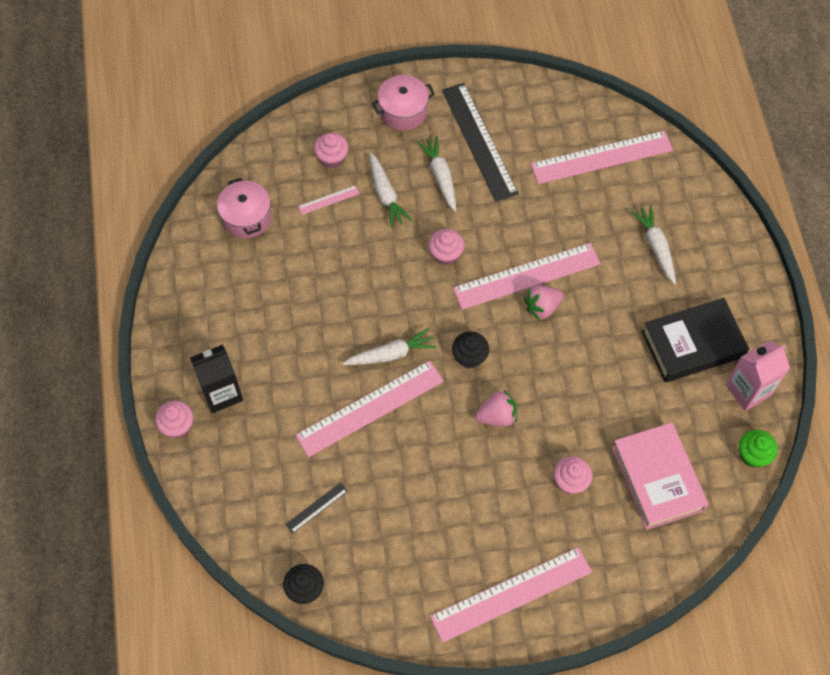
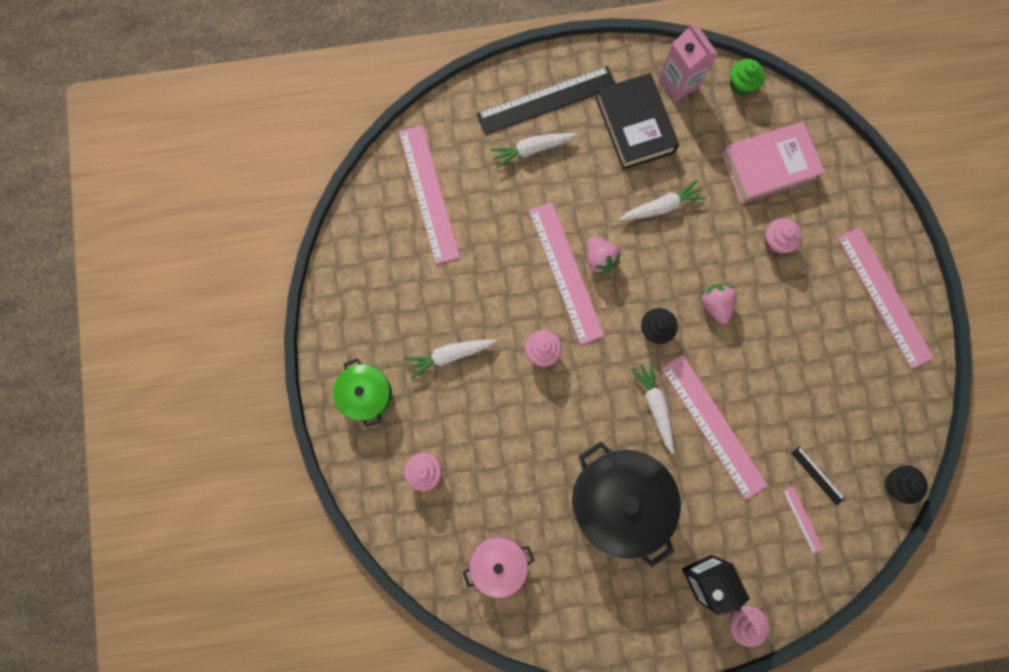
camera: 90 degrees left, 15 degrees up
pink ruler [298,185,360,215] -> pink ruler moved to [783,486,823,554]
white carrot [369,153,412,228] -> white carrot moved to [619,179,706,221]
pink pot [372,75,435,131] -> green pot [333,358,392,427]
black ruler [442,83,519,202] -> black ruler moved to [477,66,616,135]
none -> black pot [572,442,681,567]

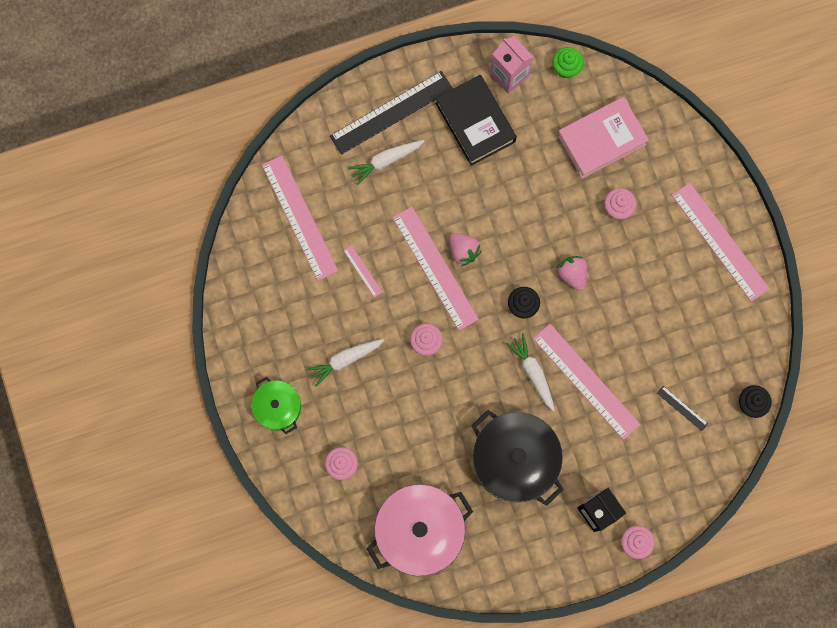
camera: 10 degrees left, 0 degrees up
pink pot [462,536,535,598] -> pink pot [366,484,473,576], size x1.78
white carrot [619,179,706,221] -> none
pink ruler [783,486,823,554] -> pink ruler moved to [343,245,382,297]

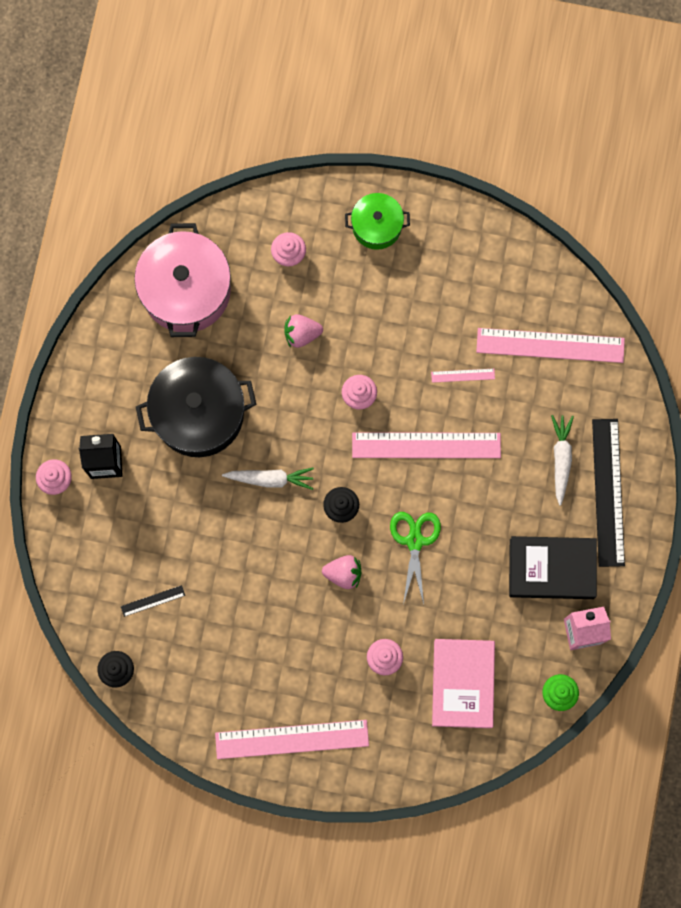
camera: 120 degrees right, 0 degrees up
white carrot [306,339,384,387] -> none
pink strawberry [450,233,482,266] -> pink strawberry moved to [284,314,323,348]
pink ruler [533,324,641,440] -> none
none -> green scissors [390,512,441,604]

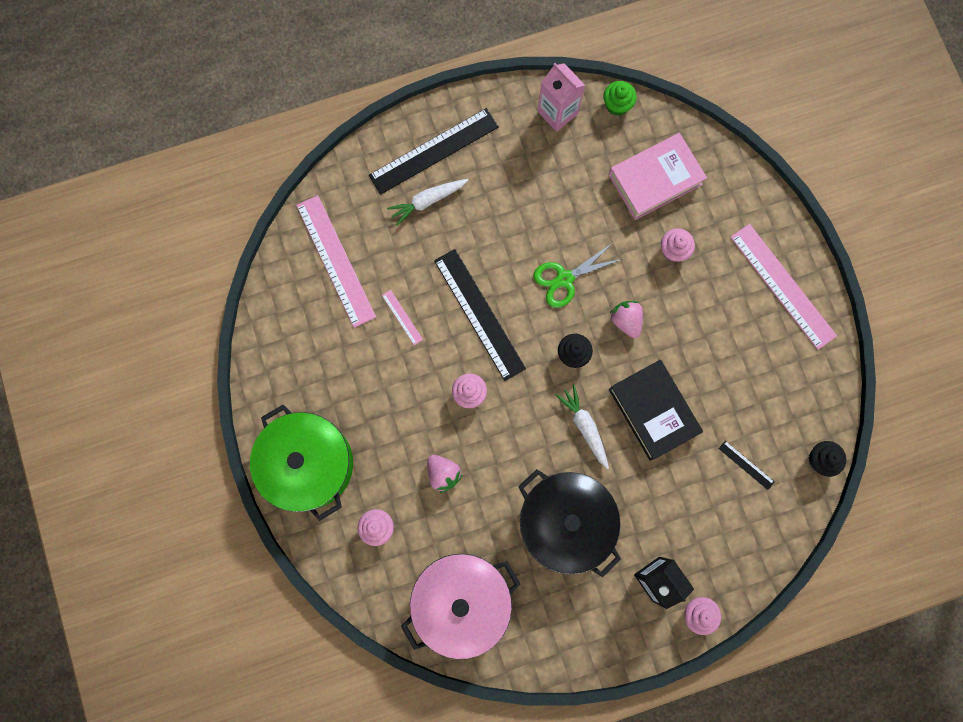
camera: 120 degrees left, 0 degrees up
green pot [345,193,410,250] -> green pot [250,405,353,521], size x1.78
pink ruler [352,433,501,458] -> black ruler [434,249,526,381]
black book [509,536,597,599] -> black book moved to [609,360,703,461]

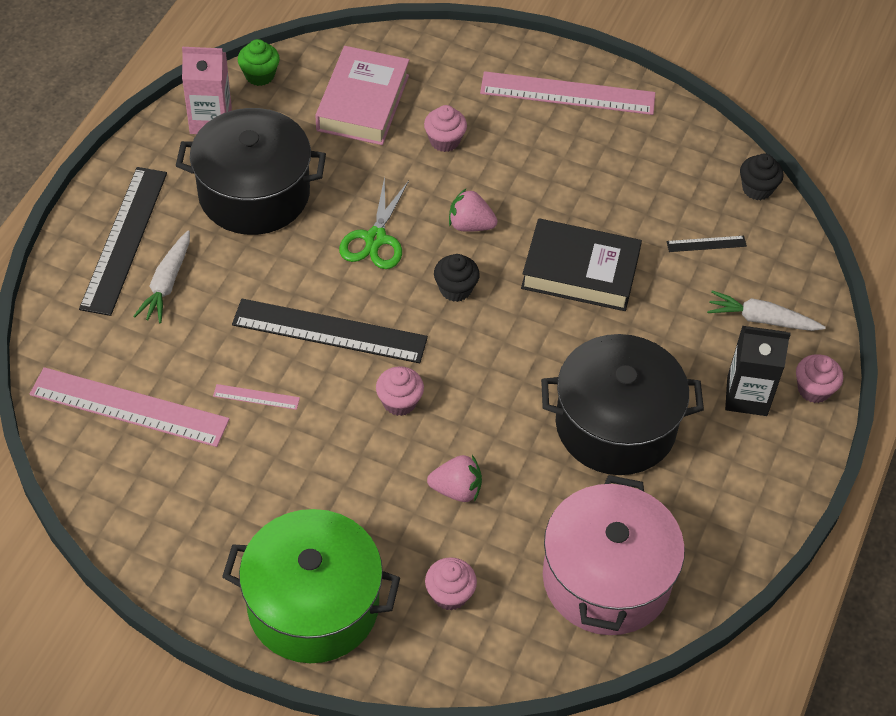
camera: 50 degrees left, 25 degrees down
white carrot [556,384,609,469] -> white carrot moved to [707,290,826,331]
none -> black pot [176,108,326,235]

